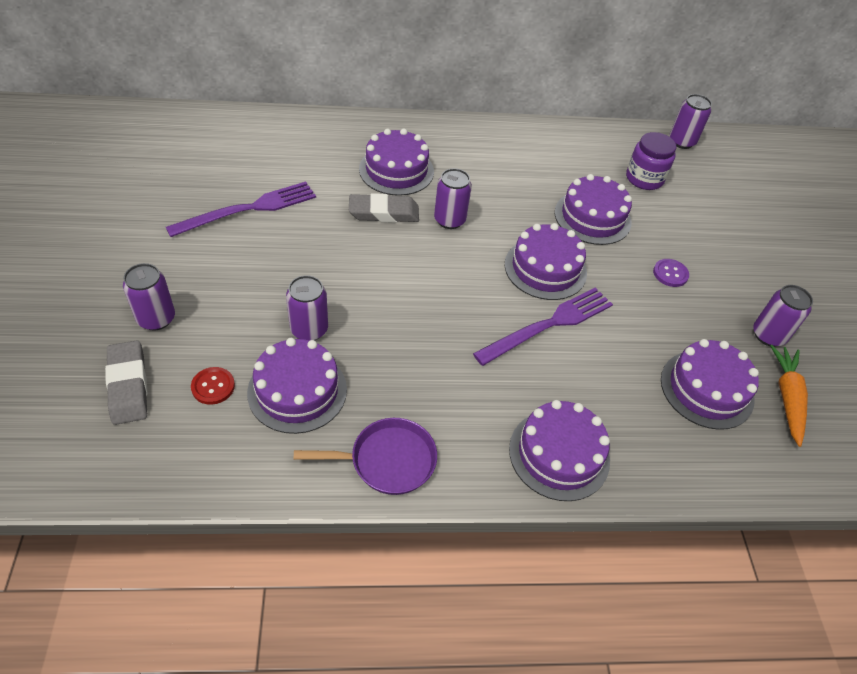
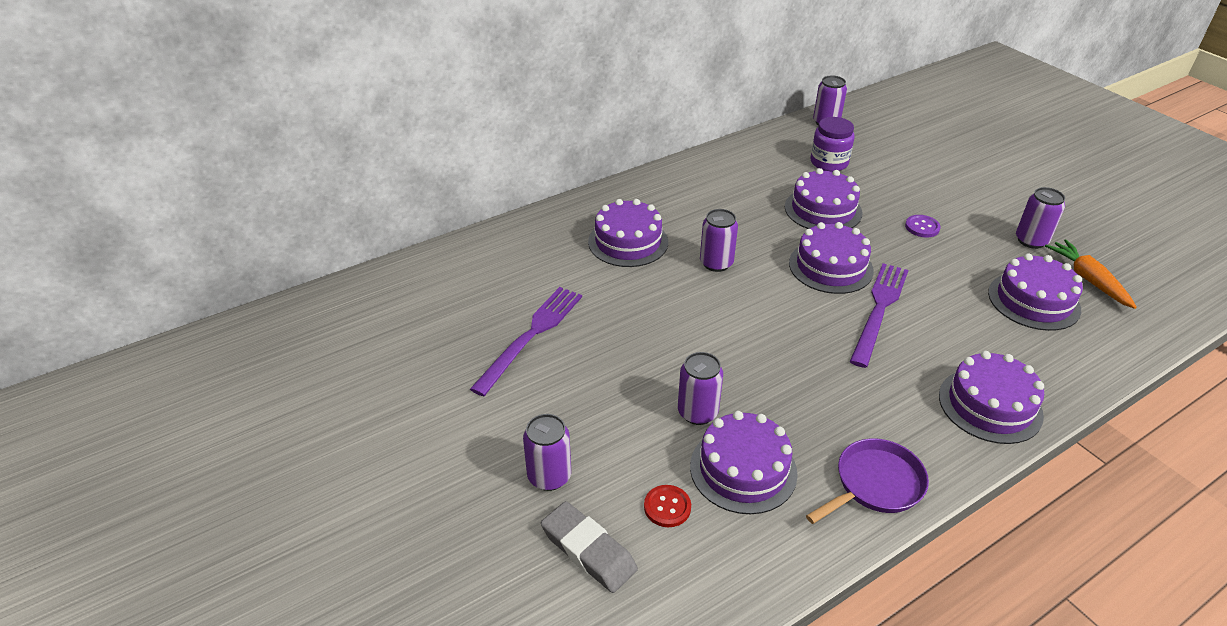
camera: 25 degrees left, 10 degrees down
grey eraser [349,193,419,223] -> none

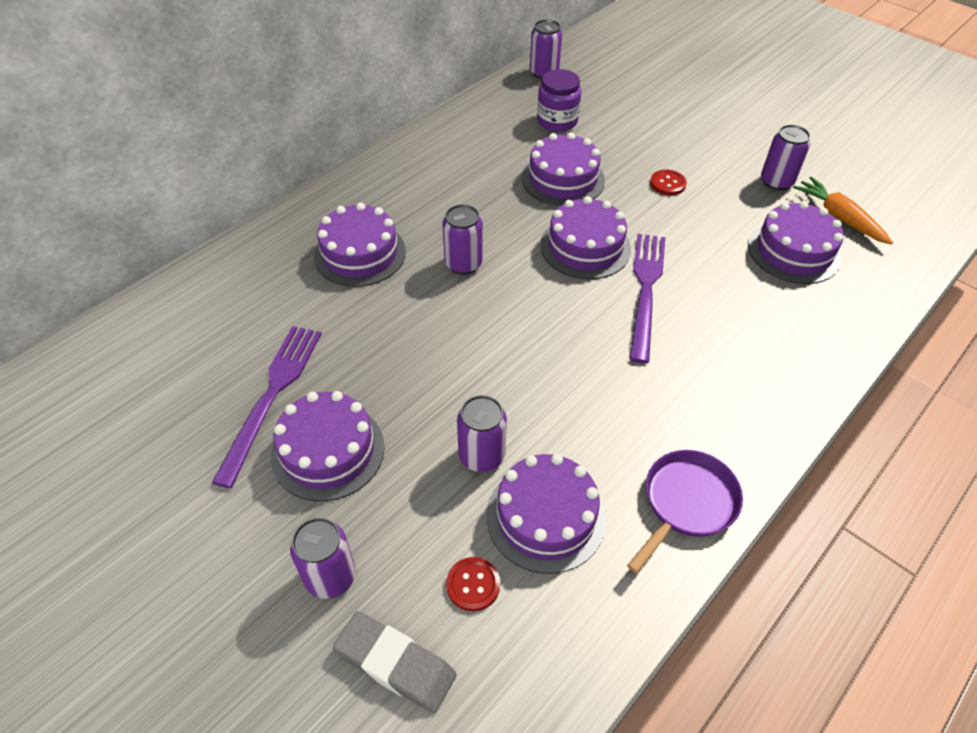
camera: 15 degrees left, 10 degrees up
purple button [905,215,941,237] -> red button [650,169,687,195]
purple cake [939,351,1044,444] -> purple cake moved to [271,391,385,501]

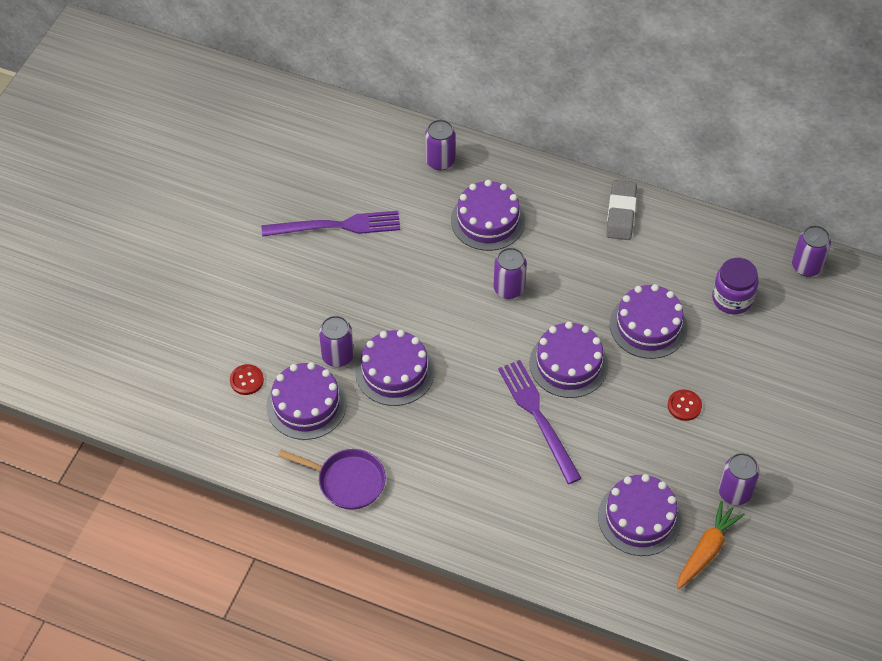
camera: 70 degrees right, 5 degrees up
purple cake [271,391,385,501] -> purple cake moved to [355,330,434,406]
purple can [290,518,355,599] -> purple can moved to [425,119,456,171]
grey eraser [333,611,457,713] -> grey eraser moved to [606,180,637,240]
purple fork [630,234,666,363] -> purple fork turned 105 degrees counterclockwise [498,360,582,484]

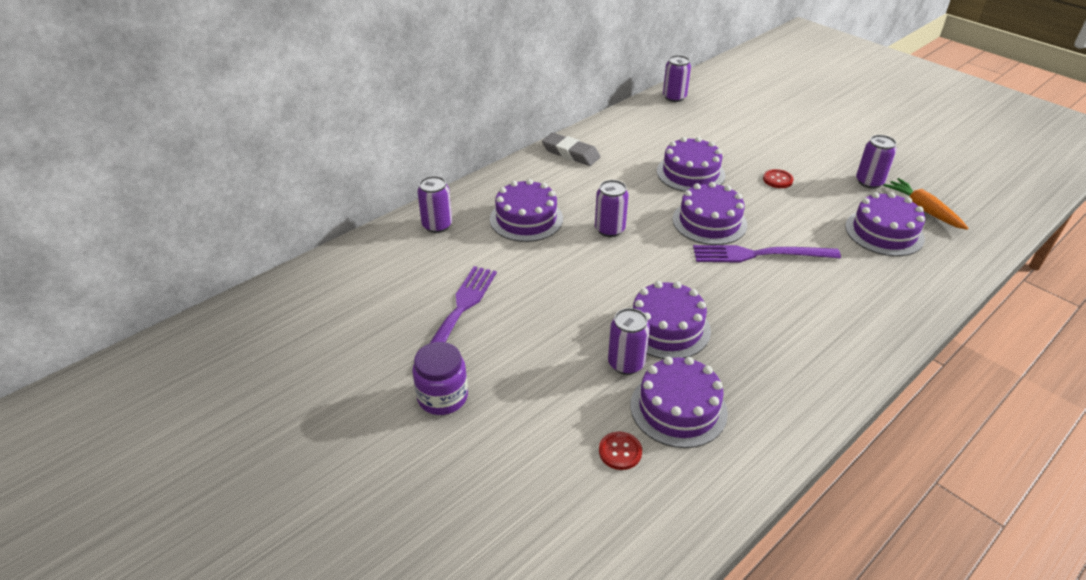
camera: 65 degrees left, 15 degrees down
purple pan [278,449,386,510] -> none
purple jar [712,258,759,314] -> purple jar moved to [412,342,468,415]

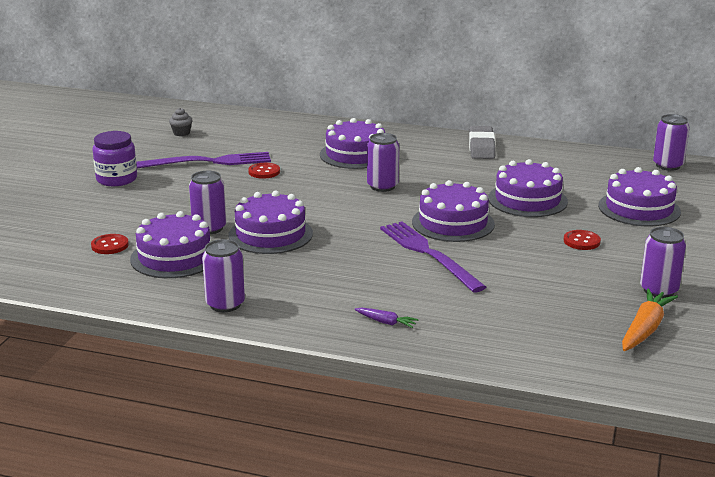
camera: 60 degrees right, 15 degrees down
purple can [417,176,452,233] -> purple can moved to [202,239,245,312]
purple cake [845,192,925,256] -> purple cake moved to [598,167,681,227]
none -> grey cupcake [169,108,193,136]
none -> red button [248,163,280,179]
none -> purple carrot [354,307,419,328]

